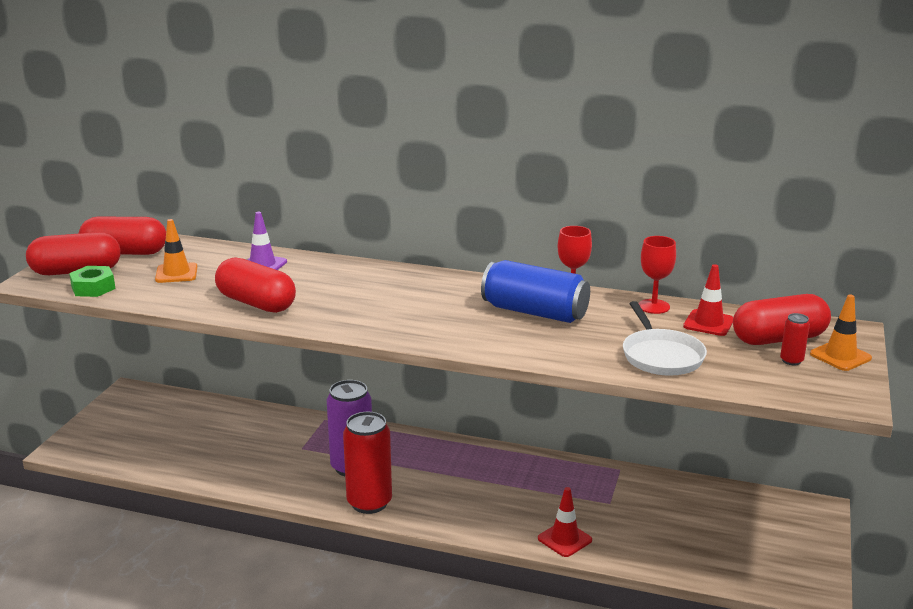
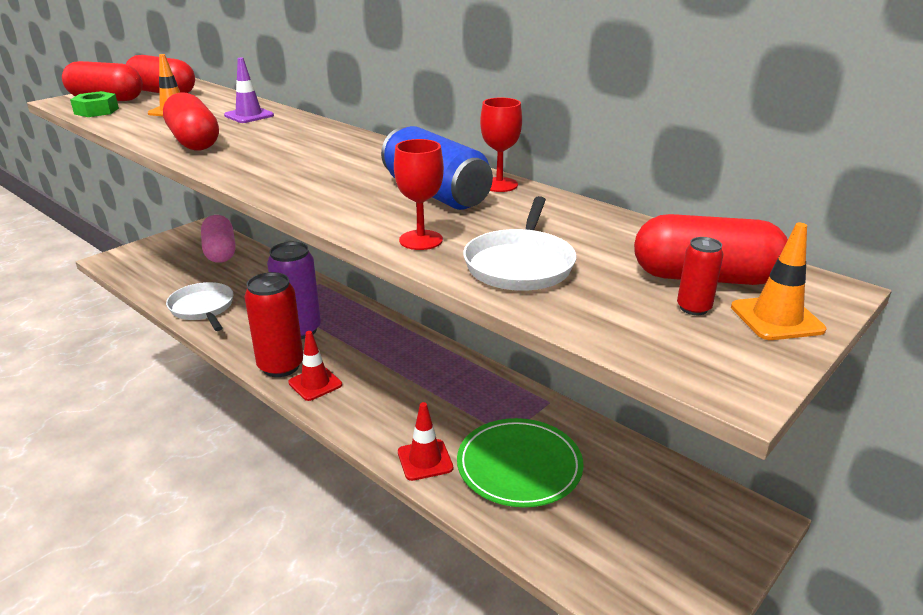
camera: 25 degrees right, 5 degrees up
red goblet [638,236,676,314] -> red goblet moved to [394,139,444,250]
red traffic cone [683,264,733,336] -> red traffic cone moved to [288,331,342,401]
none -> white pan [166,282,233,331]
none -> pink capsule [201,215,235,263]
none -> green plate [457,418,584,507]

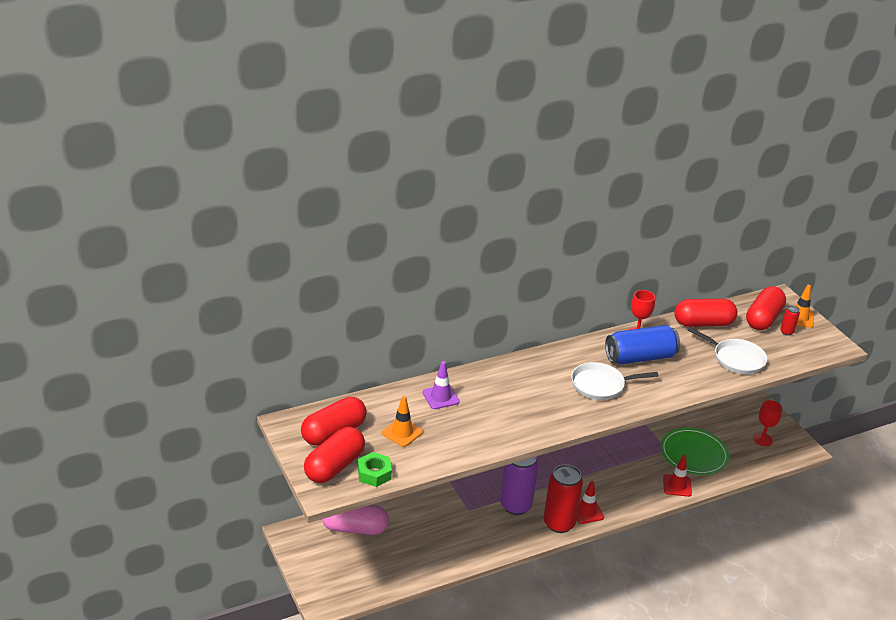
camera: 70 degrees left, 5 degrees up
red capsule [163,92,219,150] -> red capsule moved to [674,299,738,327]
white pan [166,282,233,331] -> white pan moved to [571,362,659,400]
red goblet [394,139,444,250] -> red goblet moved to [753,400,782,446]

